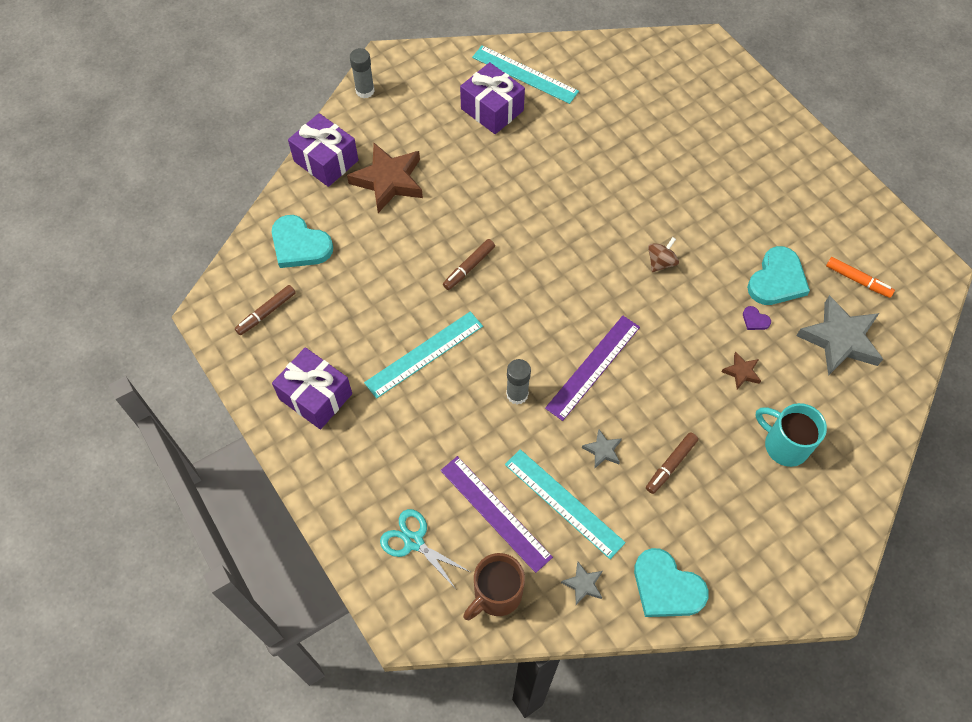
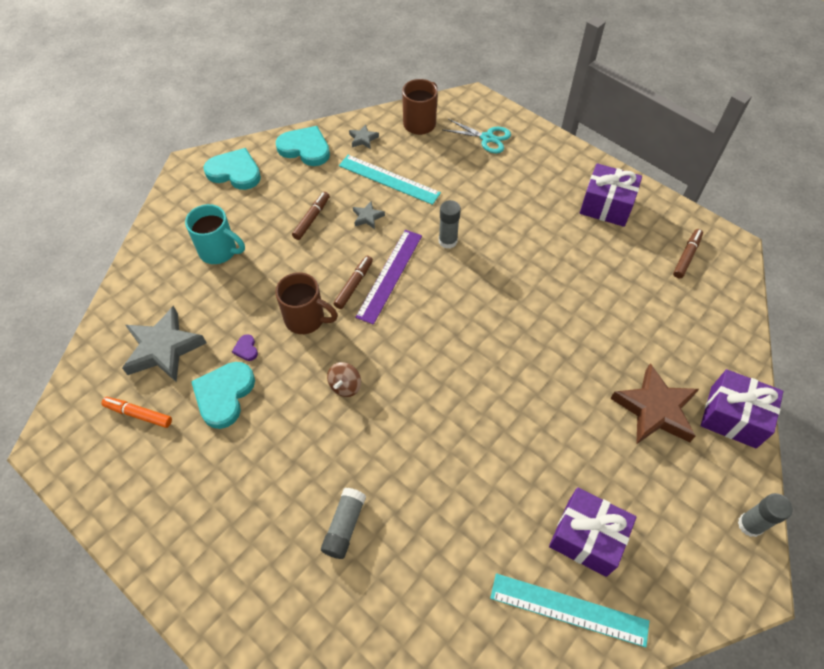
camera: 165 degrees right, 5 degrees down
turquoise heart [272,215,333,268] -> turquoise heart moved to [204,148,261,190]
turquoise ruler [364,312,483,399] -> none
purple ruler [440,456,553,573] -> none
brown marker [443,239,495,290] -> brown marker moved to [334,256,373,309]
brown star [722,352,761,389] -> none
purple heart [743,306,771,330] -> purple heart turned 135 degrees counterclockwise [232,334,258,361]
none -> brown mug [275,272,338,334]
none -> grey glue stick [321,488,366,559]

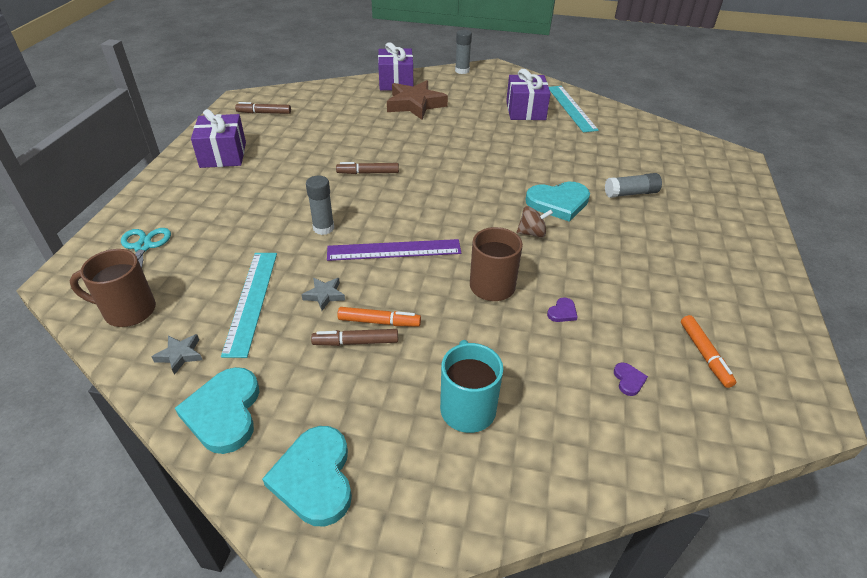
camera: 120 degrees left, 15 degrees down
grey star [122,306,206,382] -> purple heart [614,363,648,396]
turquoise heart [191,362,255,429] -> turquoise heart moved to [526,182,590,222]
brown marker [334,256,373,309] -> brown marker moved to [336,162,399,174]
none -> orange marker [337,307,421,327]

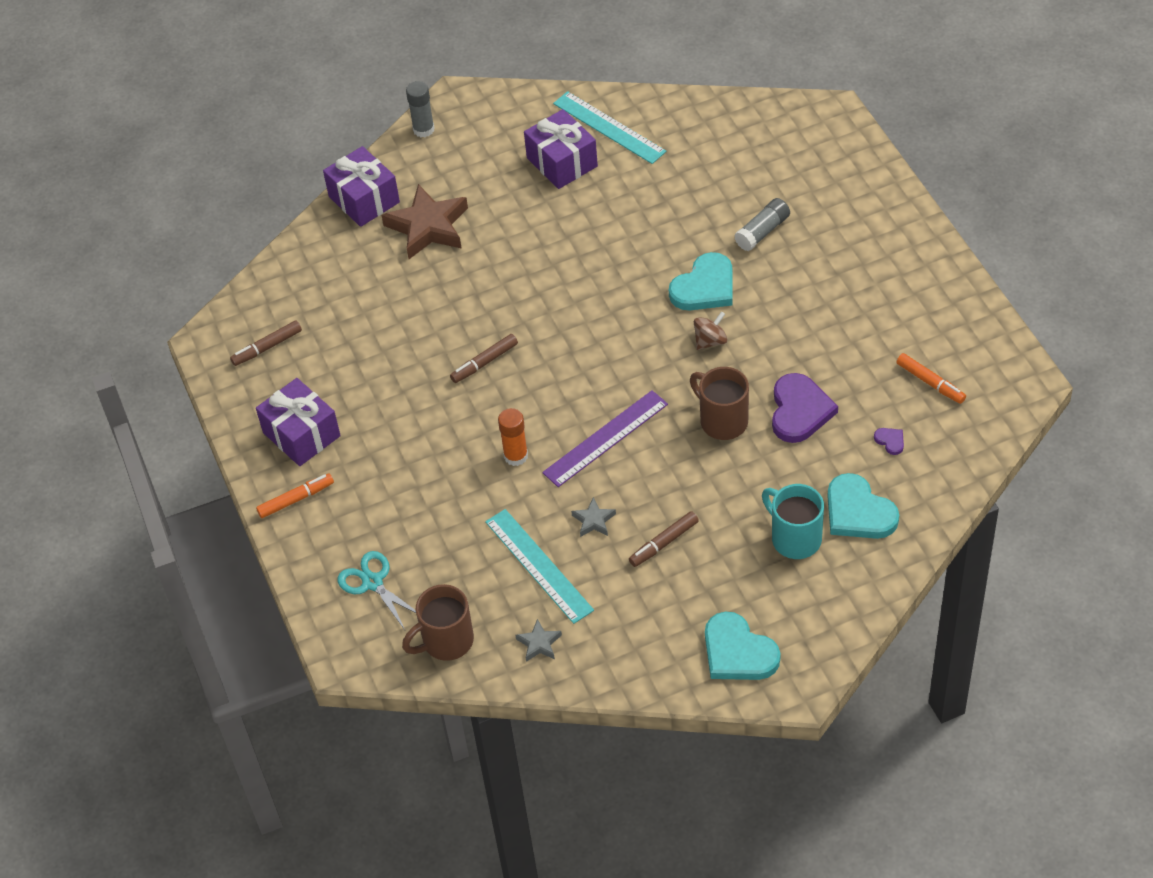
camera: 30 degrees left, 10 degrees up
turquoise heart [175,367,259,454] -> turquoise heart moved to [827,473,899,539]
grey glue stick [306,176,334,235] -> orange glue stick [498,408,528,466]
orange marker [337,307,421,327] -> orange marker moved to [256,473,334,518]
purple heart [547,297,578,322] -> purple heart [772,373,838,443], size x2.34

